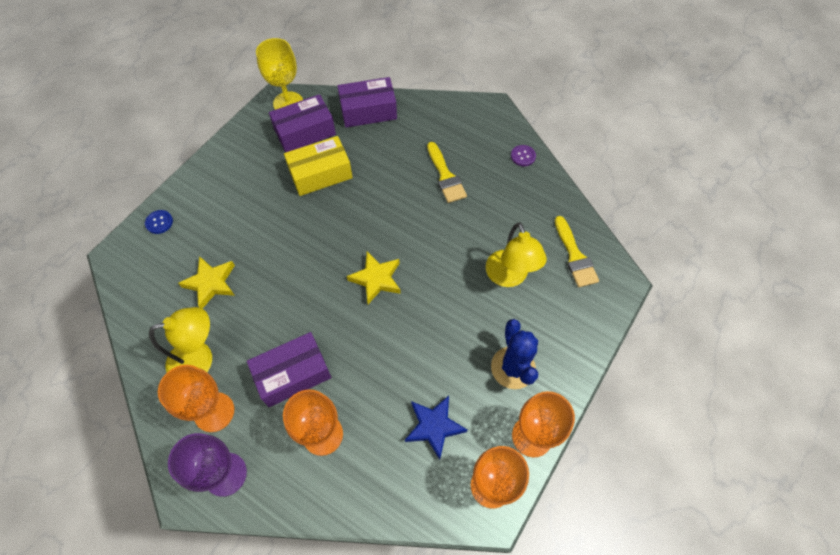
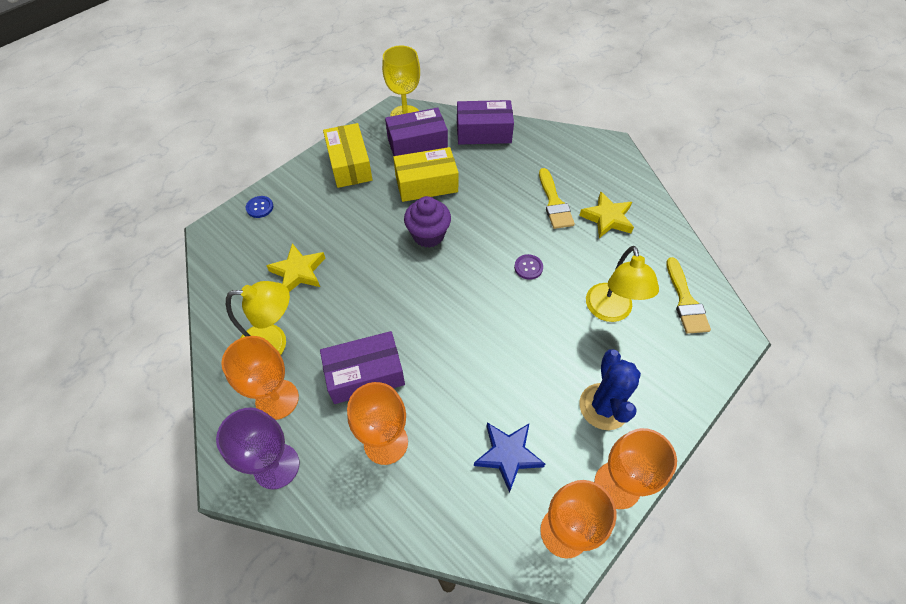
camera: 10 degrees right, 5 degrees down
yellow star [347,252,401,304] -> yellow star moved to [579,191,634,238]
purple button [511,145,536,166] -> purple button moved to [514,254,543,280]
none -> yellow box [323,123,373,188]
none -> purple cupcake [404,196,451,248]

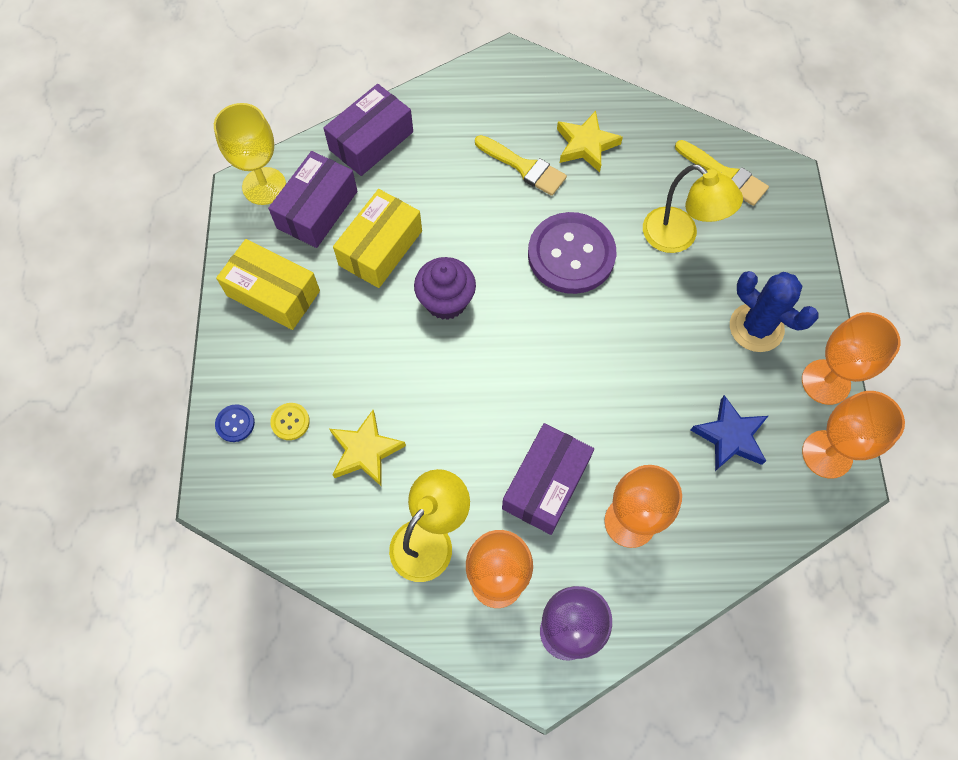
camera: 45 degrees left, 10 degrees up
purple button [514,254,543,280] -> purple button [528,212,616,294], size x2.48
none -> yellow button [270,403,310,440]

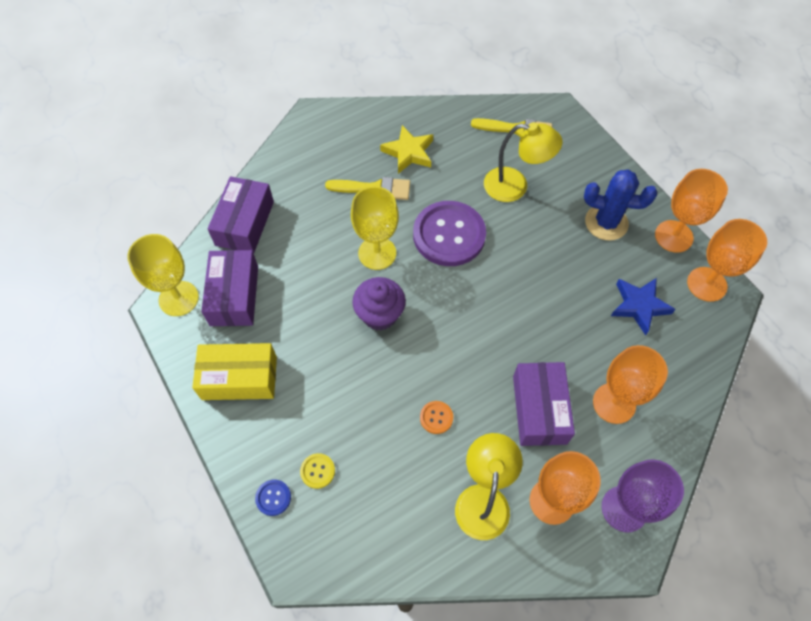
camera: 30 degrees left, 5 degrees down
yellow star [329,410,406,487] -> none
yellow box [333,189,422,288] -> none
none -> yellow goblet [351,186,399,270]
none -> orange button [420,401,453,434]

